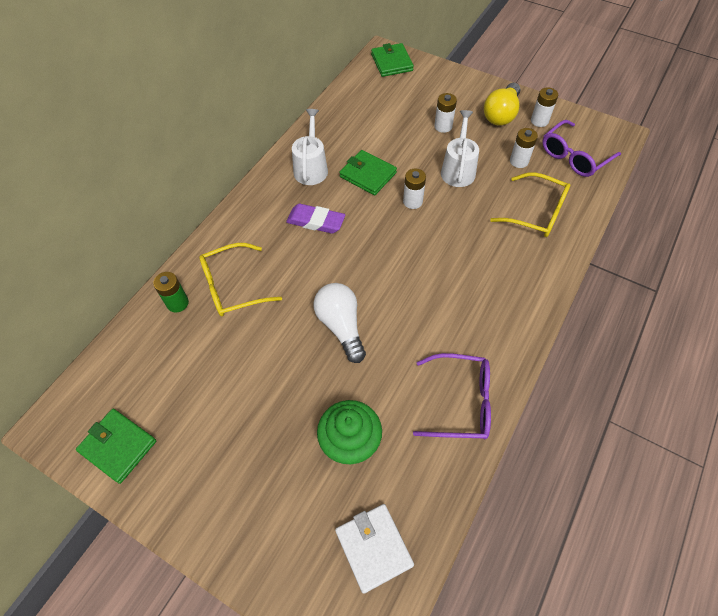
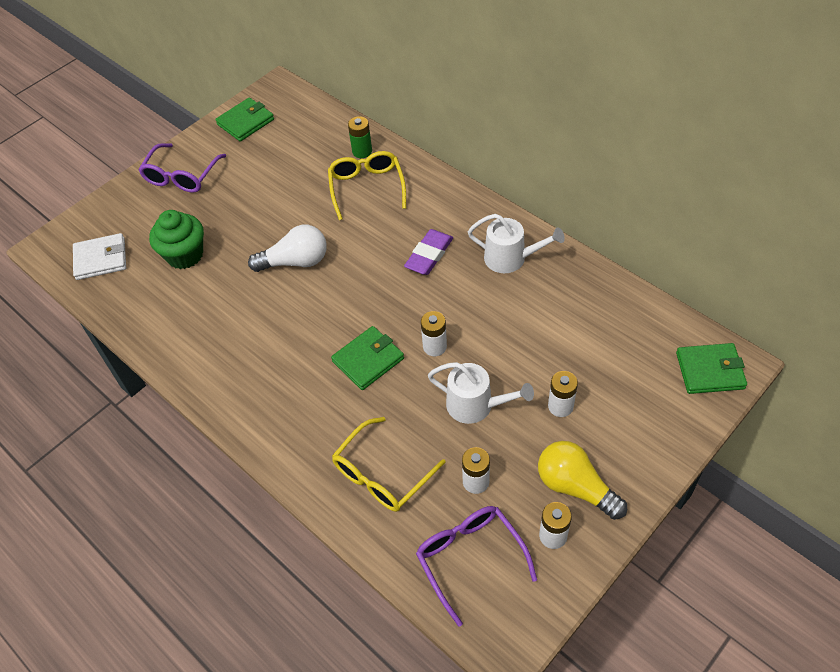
camera: 105 degrees right, 5 degrees down
green wallet [339,150,397,196] -> green wallet moved to [331,326,404,390]
purple glasses [413,353,491,439] -> purple glasses moved to [138,143,226,193]

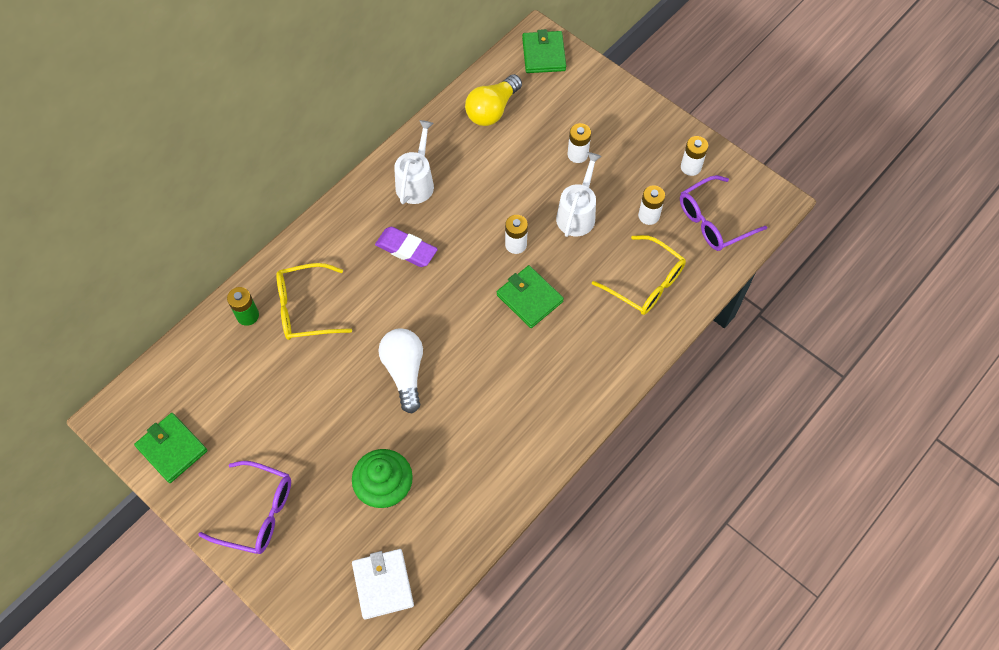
camera: 95 degrees left, 10 degrees up
yellow light bulb [538,441,627,520] -> yellow light bulb moved to [465,74,522,126]

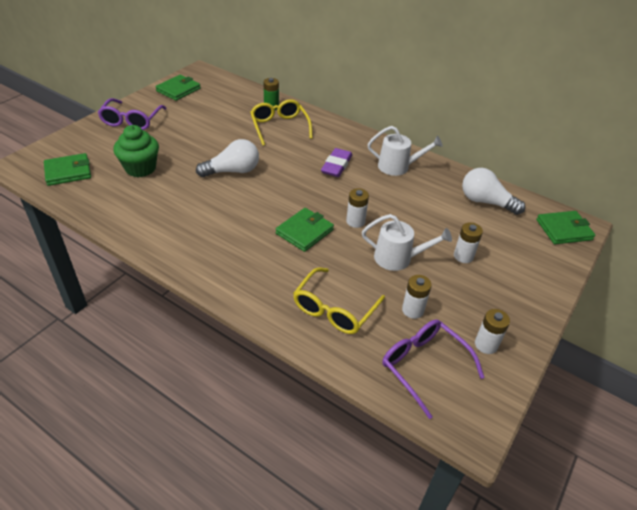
camera: 80 degrees right, 20 degrees down
white wallet [352,549,414,619] -> green wallet [44,153,91,186]
yellow light bulb [465,74,522,126] -> white light bulb [462,168,525,215]

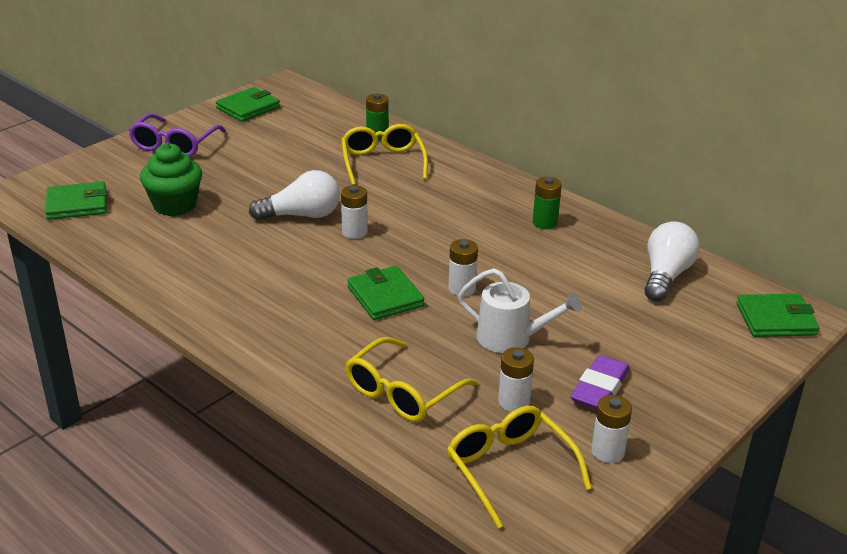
camera: 10 degrees right, 10 degrees down
green wallet [276,208,334,252] -> green wallet turned 75 degrees counterclockwise [347,266,424,320]
purple eraser [321,148,352,177] -> purple eraser moved to [570,355,630,410]
white watering can [368,126,443,176] -> green battery [533,177,562,229]
purple glasses [382,319,485,419] -> yellow glasses [447,406,592,528]
white battery [454,222,483,263] -> white battery moved to [341,185,368,239]
white light bulb [462,168,525,215] -> white light bulb turned 75 degrees clockwise [644,221,700,302]

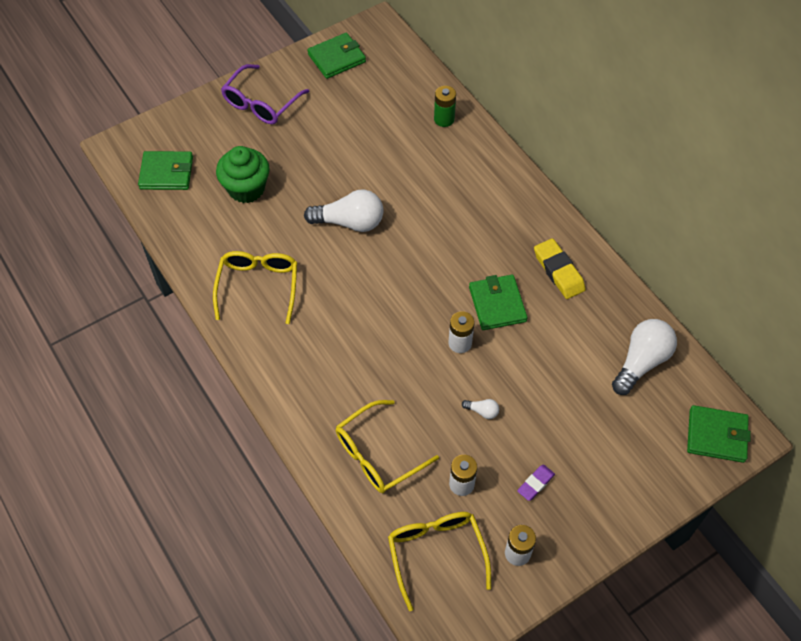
camera: 15 degrees right, 25 degrees up
yellow glasses [341,124,428,185] -> yellow glasses moved to [213,251,297,324]
white battery [341,185,368,239] -> none
green wallet [347,266,424,320] -> green wallet moved to [469,275,528,330]
white watering can [458,268,581,353] -> white light bulb [462,399,499,419]
green battery [533,177,562,229] -> yellow eraser [534,238,586,299]
purple eraser [570,355,630,410] -> purple eraser [517,465,555,501], size x0.60

